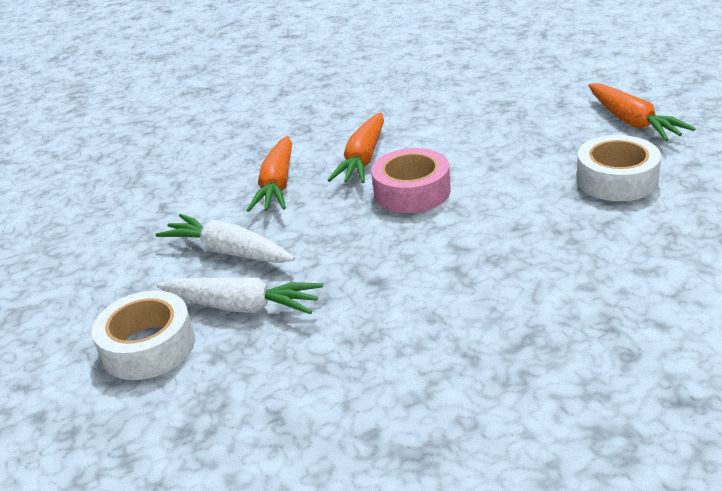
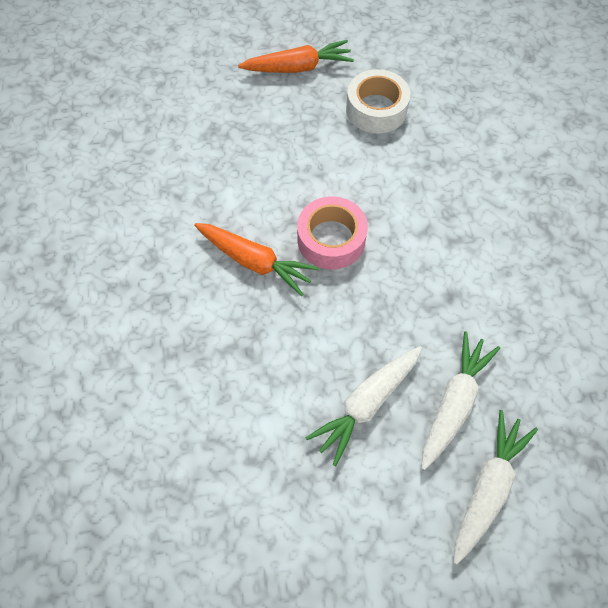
camera: 80 degrees left, 30 degrees up
white tape [92,290,195,380] -> white carrot [454,410,538,565]
orange carrot [247,136,292,212] -> none

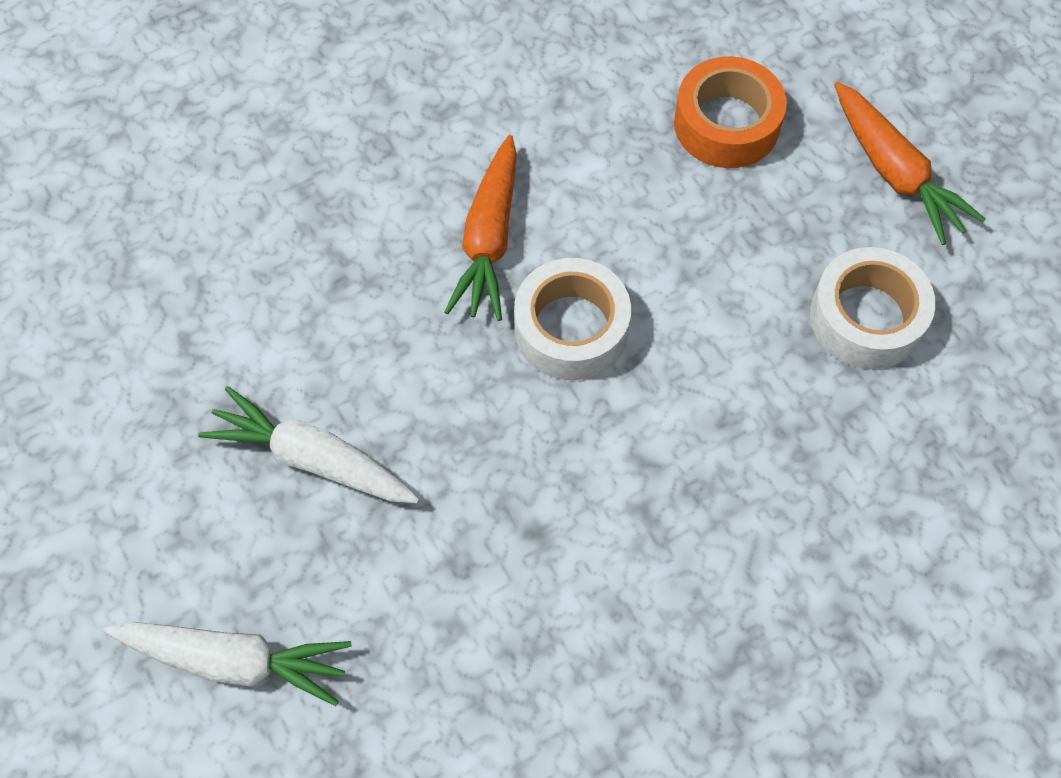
camera: 70 degrees right, 0 degrees up
pink tape [297,196,368,269] -> white tape [514,258,631,380]
white carrot [421,331,500,470] -> none
none -> orange tape [674,56,787,168]

